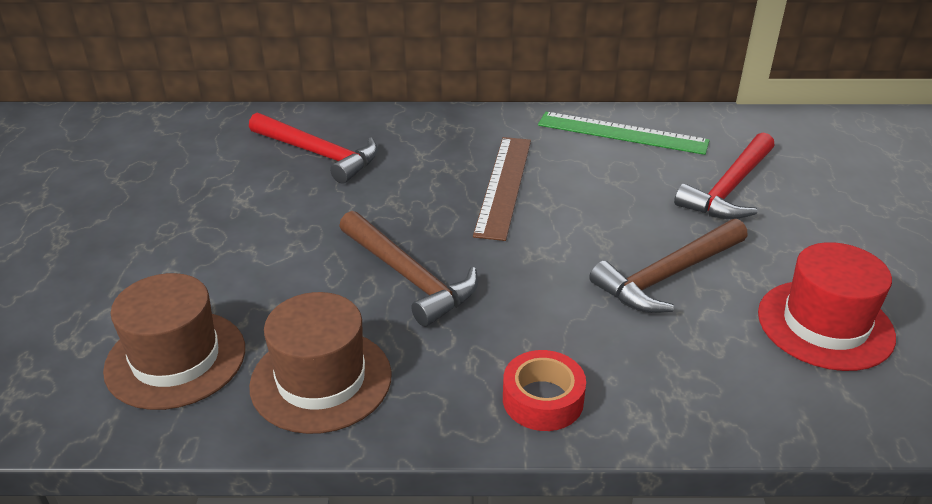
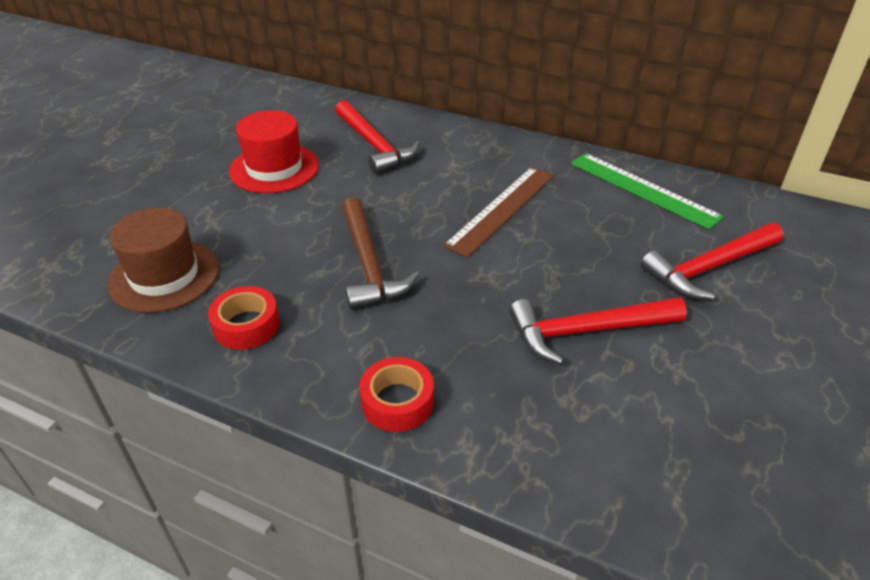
camera: 25 degrees right, 5 degrees up
brown hat [249,292,392,434] -> red tape [208,286,280,350]
brown hammer [589,219,748,313] -> red hammer [509,297,687,365]
red hat [758,242,896,371] -> red hat moved to [229,110,319,193]

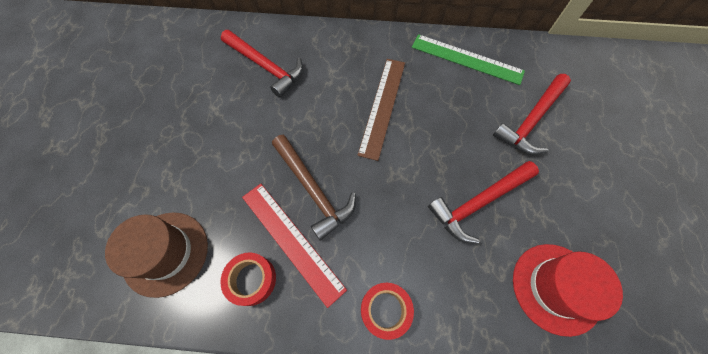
camera: 20 degrees left, 25 degrees up
red hat [229,110,319,193] -> red hat moved to [513,244,623,337]
none -> red ruler [242,184,347,308]

